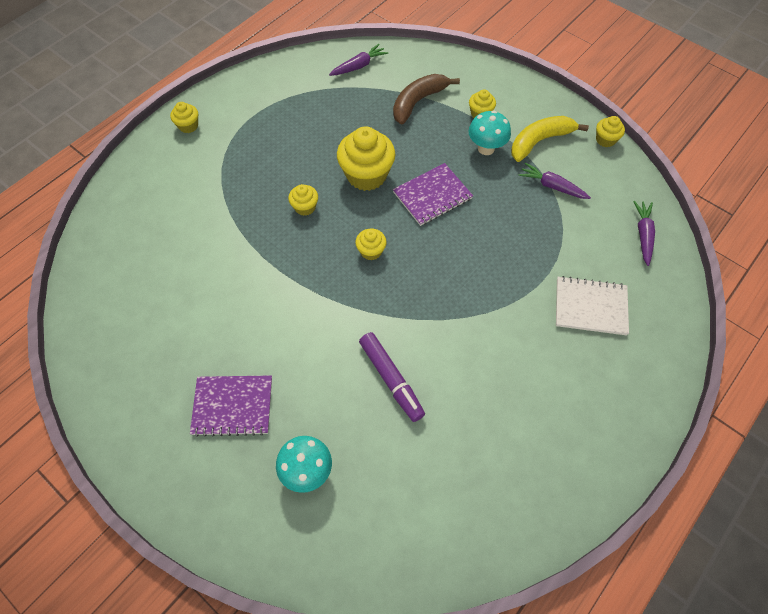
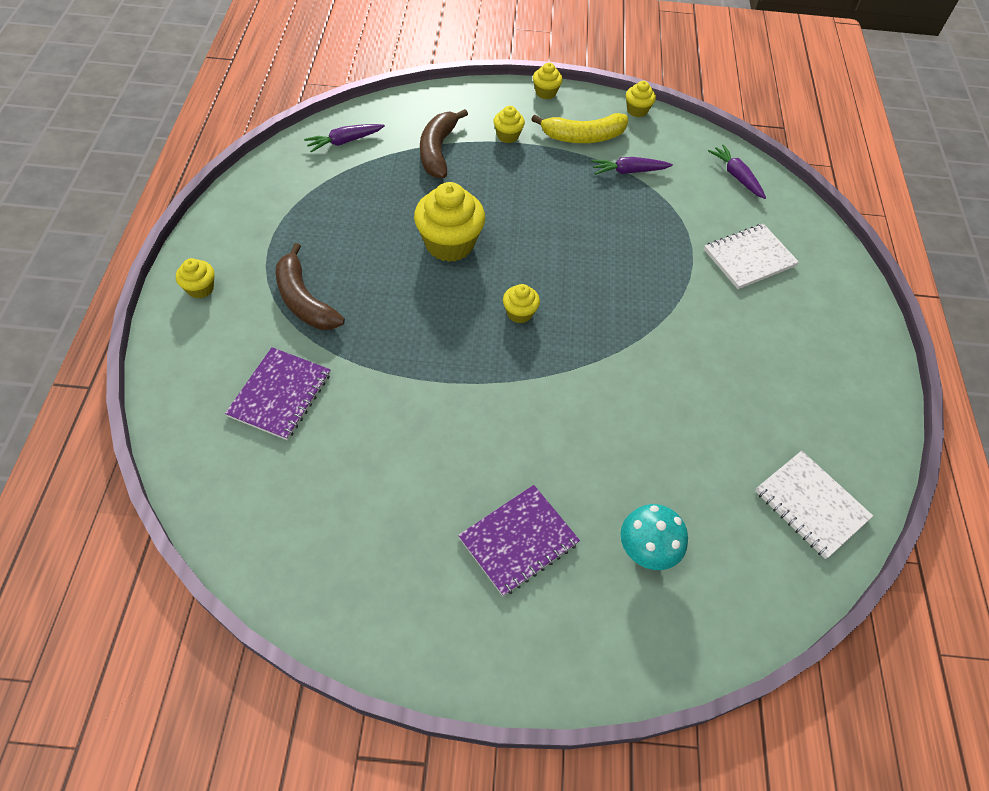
camera: 40 degrees left, 5 degrees down
yellow cupcake [288,184,318,216] -> yellow cupcake moved to [533,63,563,99]
purple carrot [329,44,388,76] -> purple carrot turned 135 degrees counterclockwise [304,124,385,153]
purple marker [359,332,425,422] -> none
purple notebook [393,163,473,226] -> purple notebook moved to [225,347,331,440]
turquoise mushroom [469,110,511,155] -> none
yellow banana [511,116,589,162] -> yellow banana turned 120 degrees counterclockwise [531,113,628,143]
none -> brown banana [276,243,345,330]
none -> white notebook [755,451,873,559]

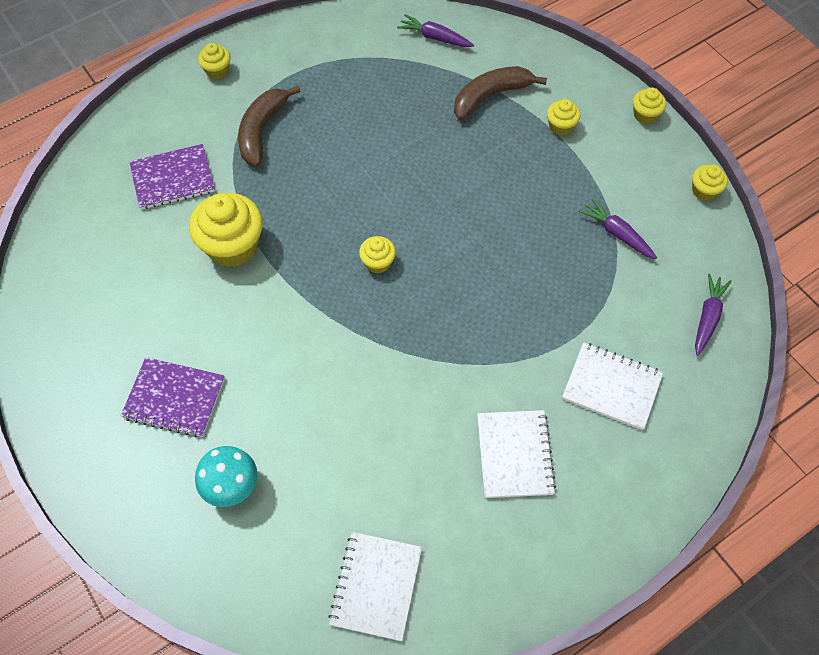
camera: 55 degrees right, 5 degrees up
yellow cupcake [414,182,485,262] -> yellow cupcake moved to [189,193,263,267]
yellow banana [531,113,628,143] -> none
none -> white notebook [477,410,556,498]

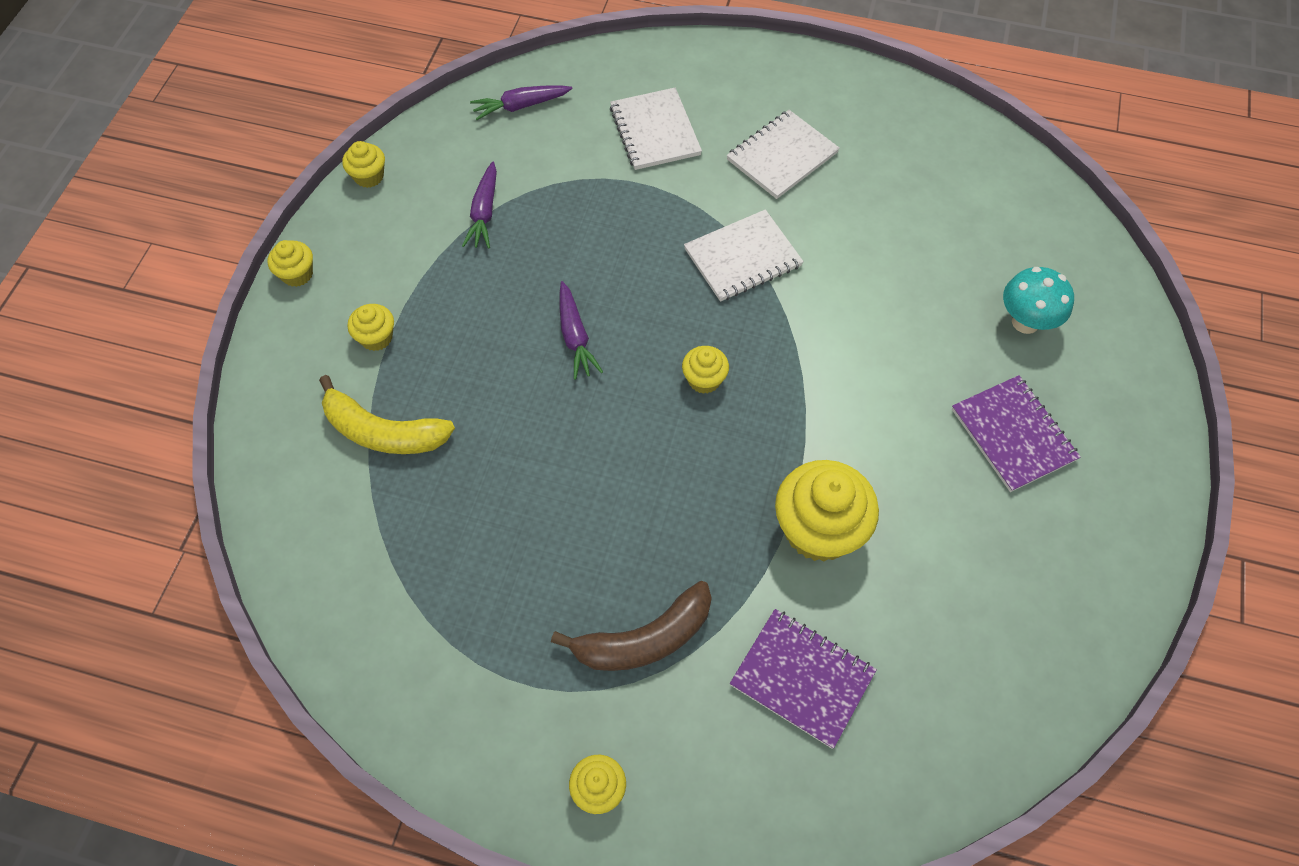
camera: 130 degrees left, 0 degrees up
white notebook [328,532,422,641] -> white notebook moved to [684,209,804,302]
purple carrot [397,14,474,47] -> purple carrot moved to [560,281,603,380]
brown banana [454,66,547,120] -> yellow banana [319,375,455,454]

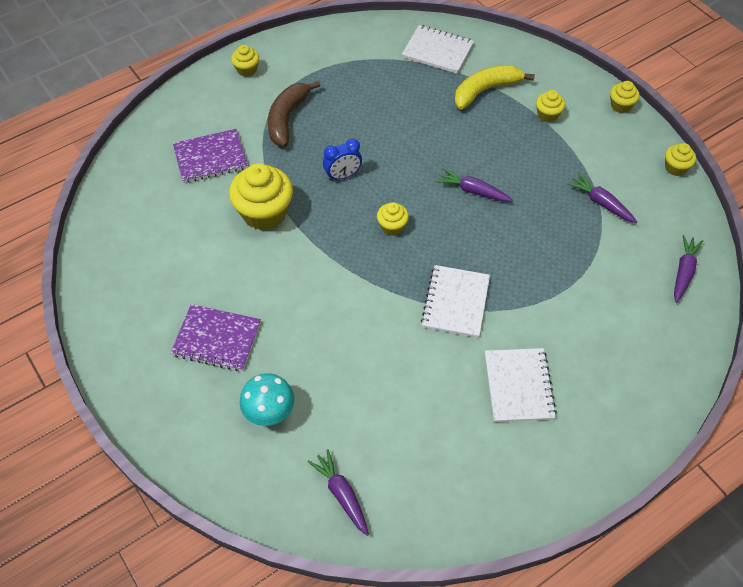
camera: 130 degrees right, 5 degrees down
white notebook [610,88,702,170] -> white notebook moved to [402,25,474,74]
none -> purple carrot [308,449,369,536]
none -> blue clock [323,139,362,181]

